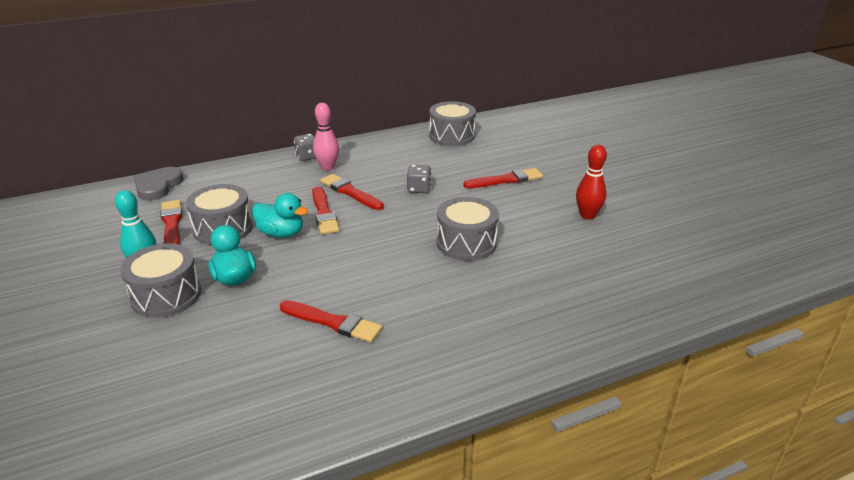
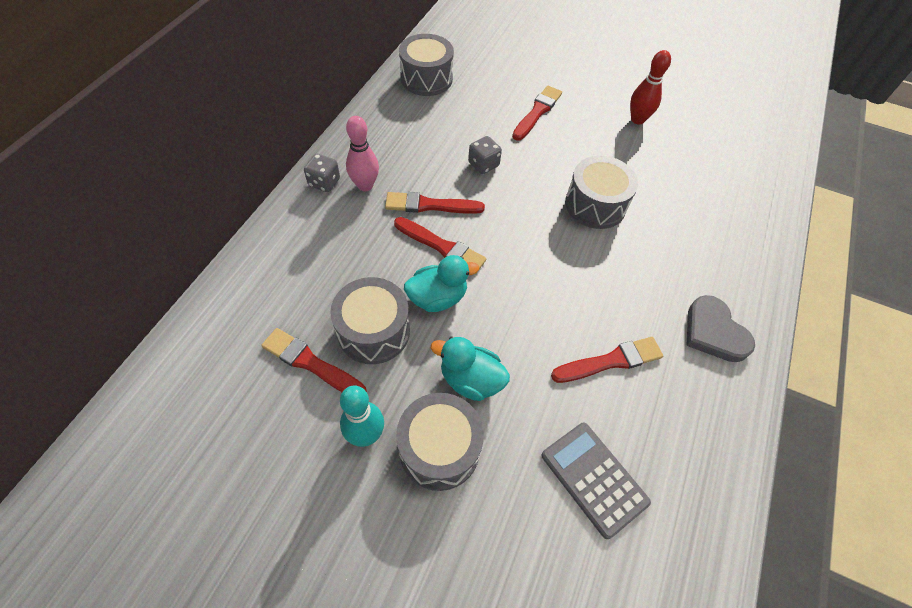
camera: 45 degrees left, 25 degrees up
grey heart [133,167,184,201] -> grey heart moved to [686,295,755,362]
none -> grey calculator [542,423,651,539]

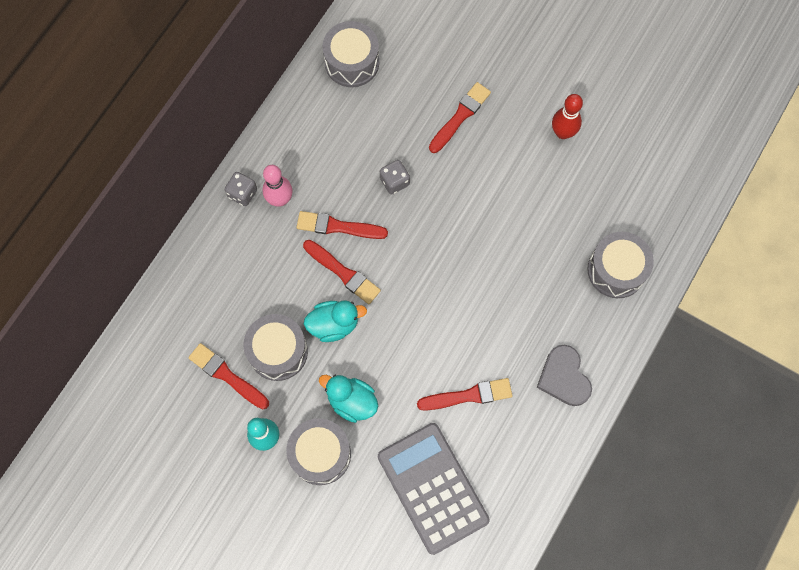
camera: 10 degrees right, 15 degrees up
grey calculator [542,423,651,539] -> grey calculator [378,423,490,555], size x1.53
grey drum [565,156,638,229] -> grey drum moved to [587,232,654,298]

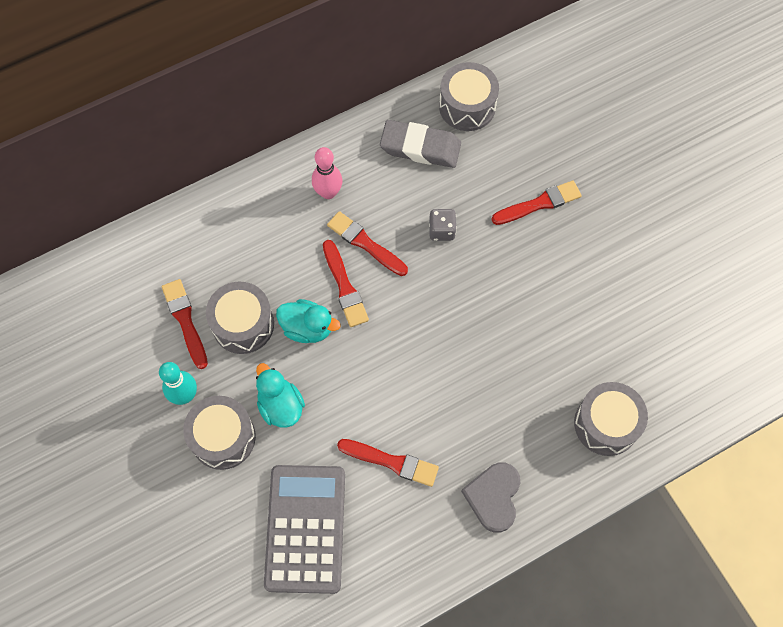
camera: 30 degrees right, 5 degrees down
grey dice [225,172,257,206] -> none
red bowling pin [552,94,583,139] -> none
none -> grey eraser [380,120,461,168]

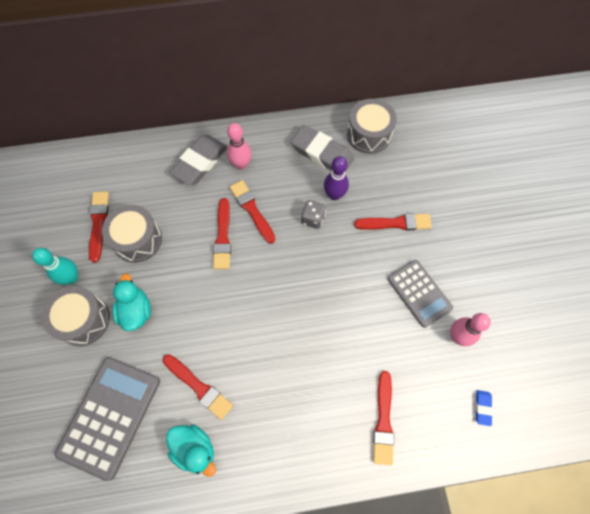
camera: 20 degrees right, 0 degrees up
turquoise duck [276,299,341,343] -> turquoise duck moved to [166,424,216,477]
grey heart [461,462,520,533] -> none
grey drum [574,382,648,456] -> red brush [373,371,394,465]
none -> grey eraser [169,135,228,185]
none -> purple bowling pin [324,156,349,200]
none -> grey calculator [388,260,453,328]
none -> pink bowling pin [450,313,491,346]
none -> blue eraser [475,390,493,426]

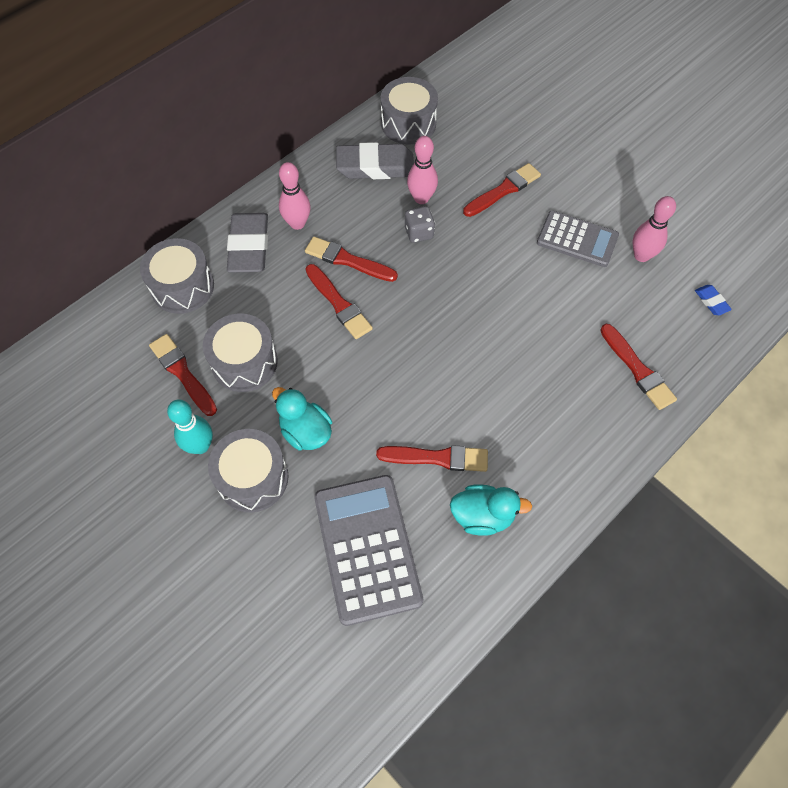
camera: 35 degrees left, 5 degrees down
purple bowling pin [324,156,349,200] -> pink bowling pin [407,136,438,204]
none -> grey drum [140,238,214,314]

